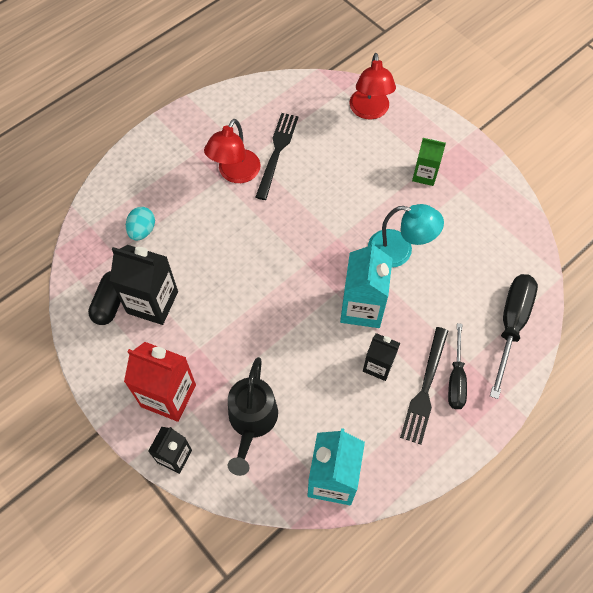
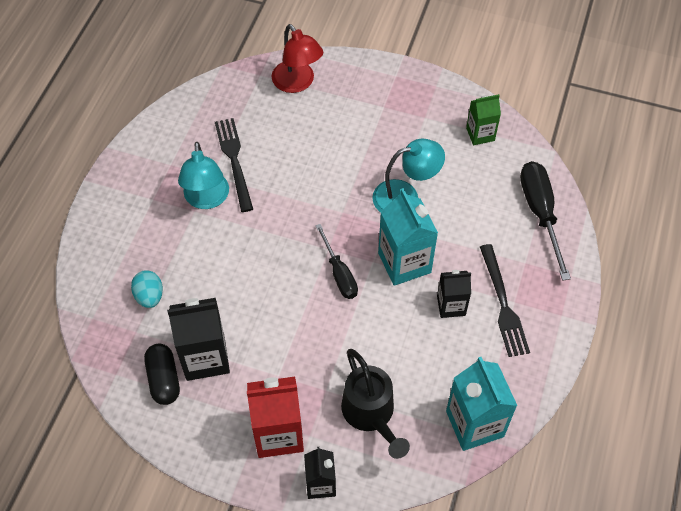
camera: 30 degrees left, 5 degrees down
red lamp [204,119,260,183] -> turquoise lamp [178,142,229,209]
green carton [412,138,446,186] -> green carton moved to [466,94,501,145]
black screwdriver [448,323,467,409] -> black screwdriver moved to [315,224,358,299]

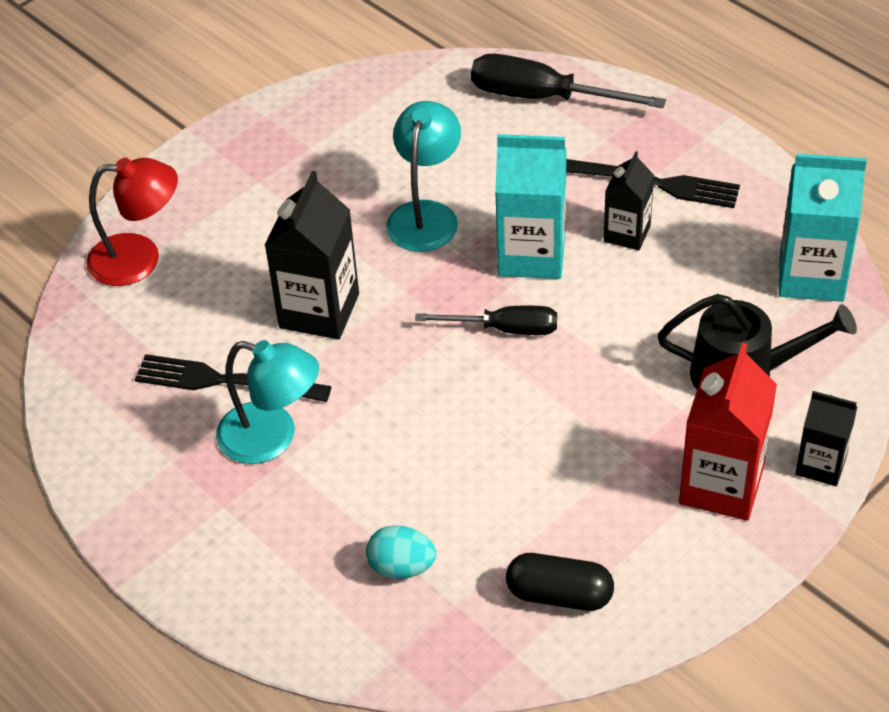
camera: 60 degrees left, 10 degrees down
black carton [167,298,230,381] -> black carton moved to [264,171,359,339]
green carton [466,94,501,145] -> none

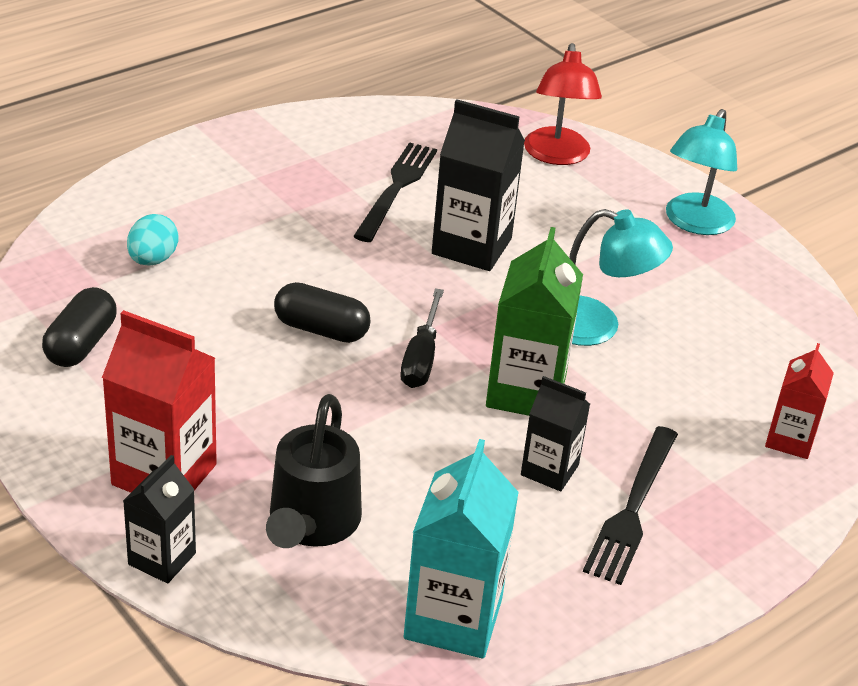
camera: 90 degrees right, 10 degrees down
turquoise lamp [216,340,319,464] -> turquoise lamp moved to [666,109,737,235]
black screwdriver [471,54,666,108] -> red carton [765,343,834,459]
turquoise carton [495,134,567,279] -> green carton [486,227,583,416]
none -> black capsule [274,282,370,343]

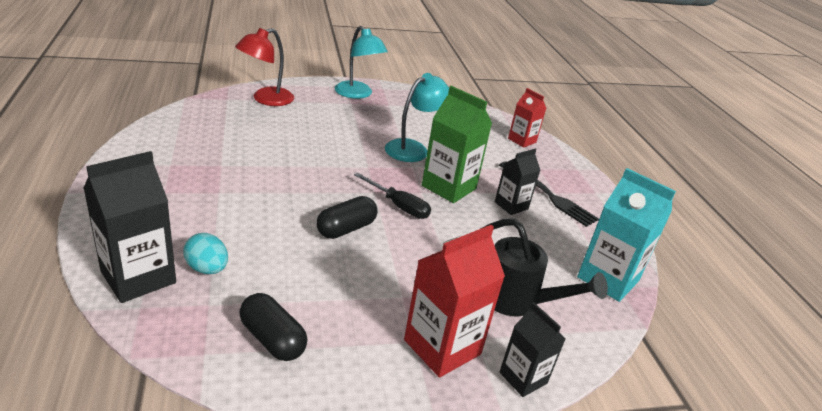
camera: 65 degrees left, 5 degrees down
black fork [353,142,437,242] -> none
black carton [432,99,525,271] -> black carton moved to [83,151,176,303]
red lamp [524,43,602,165] -> red lamp turned 105 degrees clockwise [235,28,294,106]

